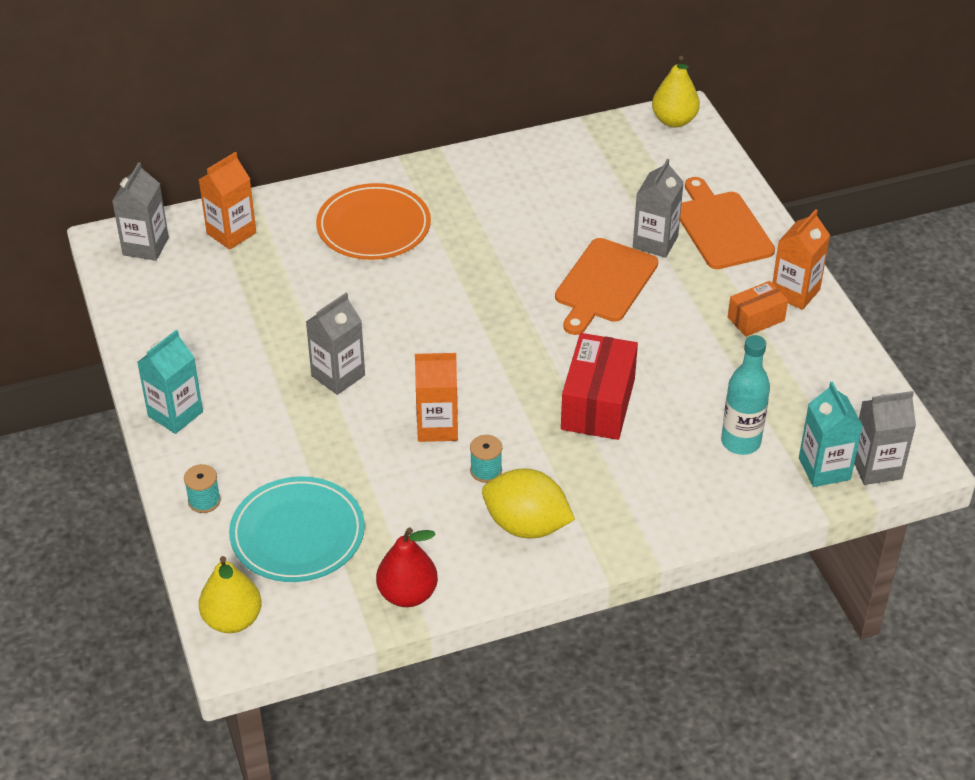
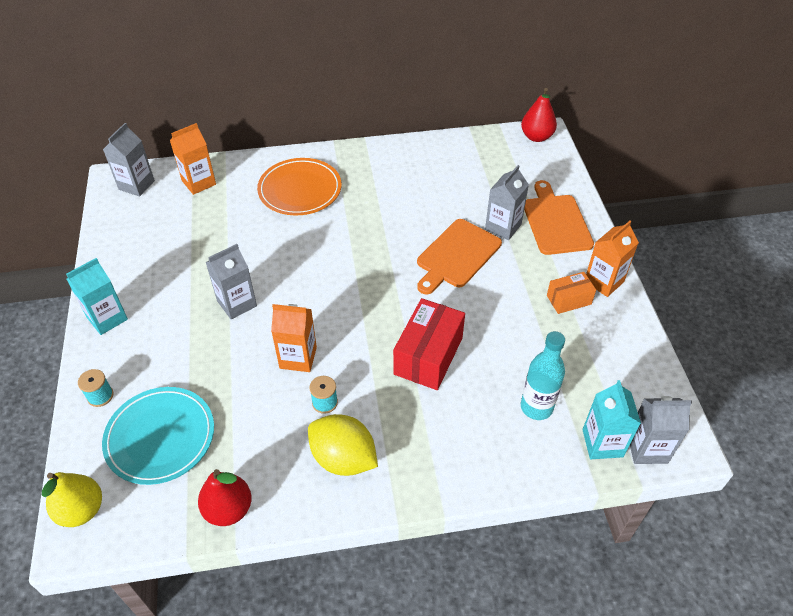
camera: 10 degrees right, 5 degrees up
yellow pear [652,56,700,127] -> red pear [521,88,557,142]

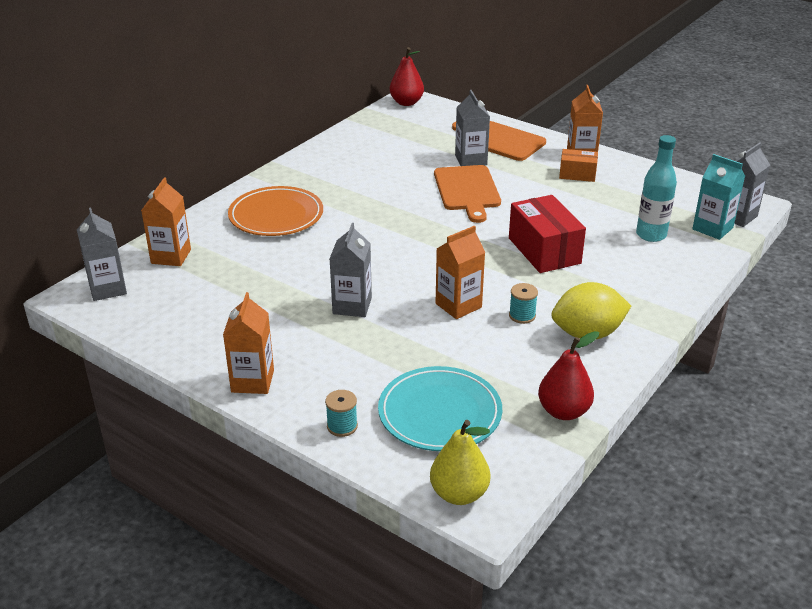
camera: 45 degrees left, 15 degrees down
turquoise carton [66,258,128,335] -> orange carton [223,292,274,394]
orange box [547,272,596,314] -> orange box turned 75 degrees clockwise [559,149,598,182]

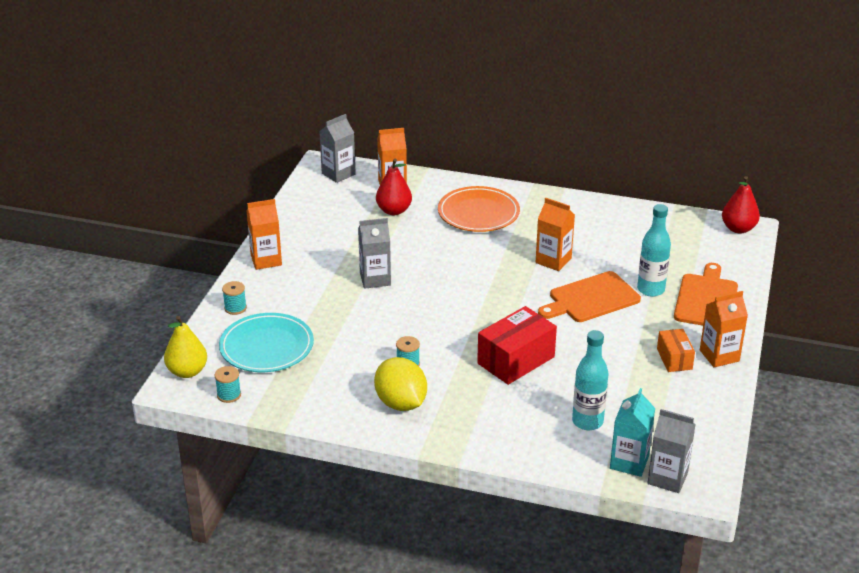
camera: 70 degrees right, 0 degrees up
orange carton [436,226,485,319] -> orange carton moved to [536,198,575,271]
grey carton [455,90,490,166] -> turquoise bottle [637,204,671,297]
red pear [538,331,599,420] -> red pear moved to [376,159,412,215]
none -> turquoise spool [215,366,241,403]

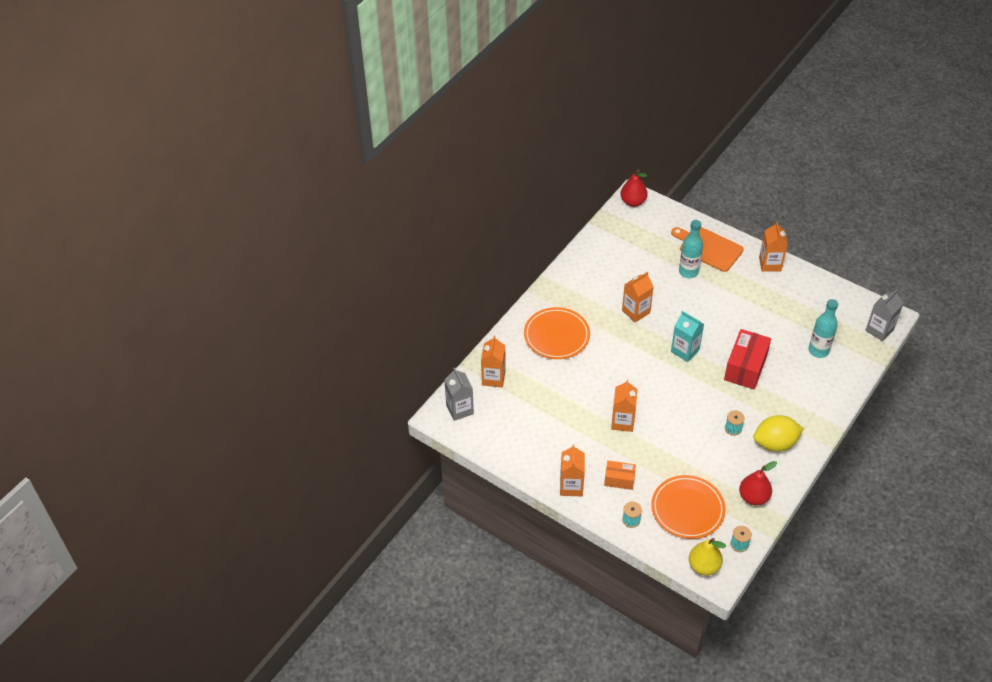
camera: 70 degrees left, 15 degrees up
turquoise plate [219,313,314,372] -> orange plate [651,475,726,539]
grey carton [358,218,391,289] -> orange carton [611,379,638,432]
red pear [376,159,412,215] -> red pear moved to [739,461,777,506]
red box [477,306,557,385] -> red box turned 45 degrees clockwise [724,329,771,390]
orange cutting board [538,271,641,322] -> none
turquoise carton [610,388,655,477] -> turquoise carton moved to [671,311,704,362]
orange box [657,329,695,372] -> orange box moved to [604,461,636,490]

